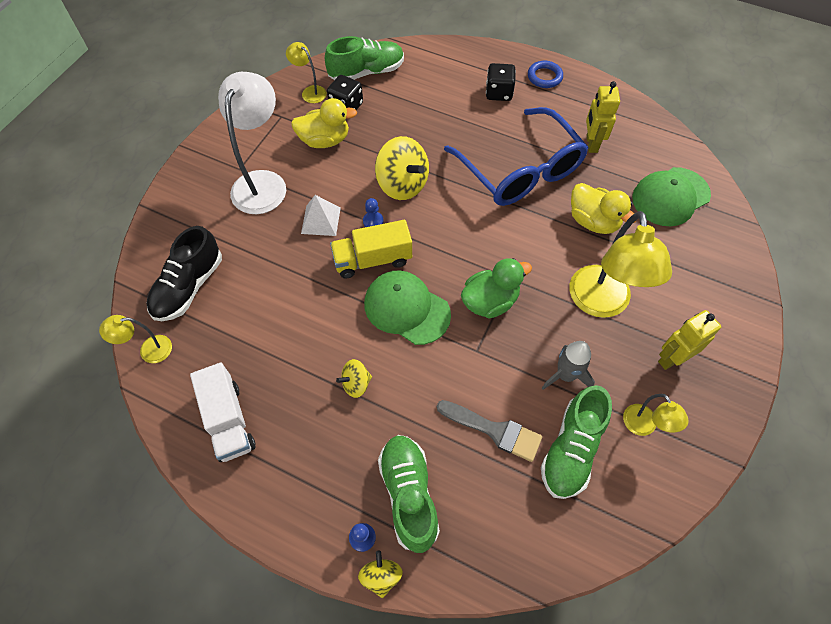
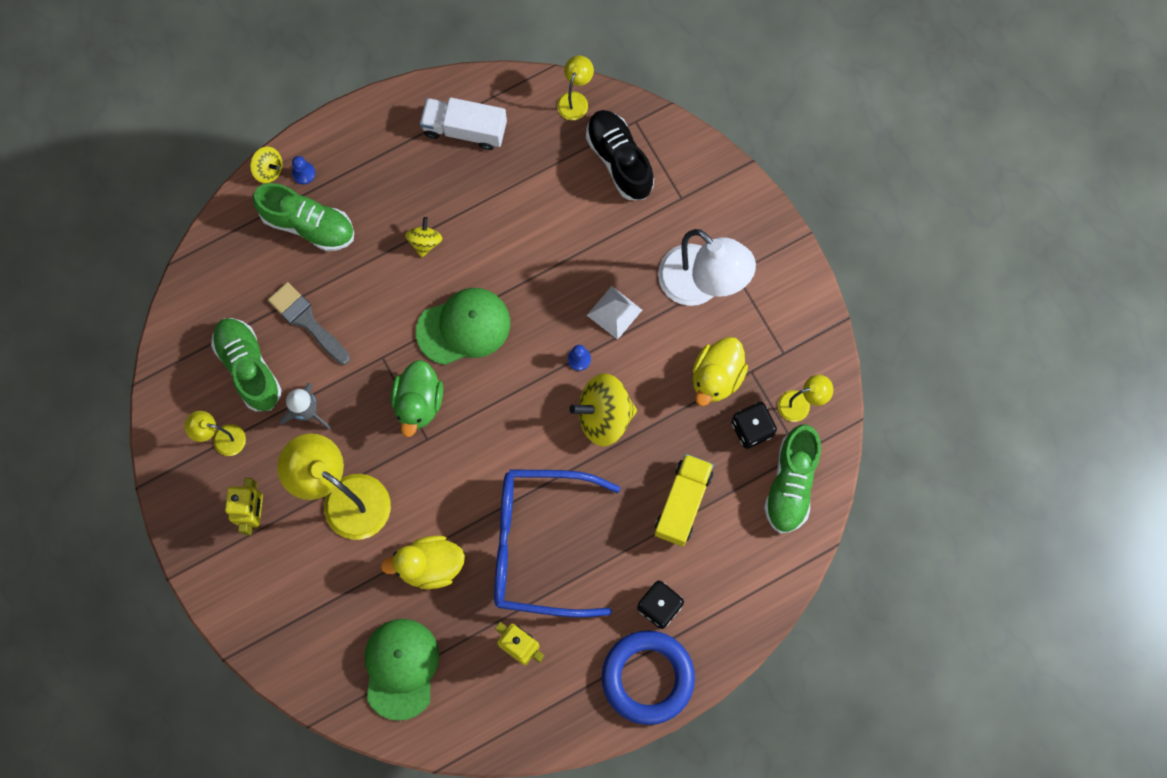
camera: 125 degrees right, 15 degrees up
yellow truck [330,220,412,279] -> yellow truck moved to [654,454,714,546]
grey brush [437,400,542,462] -> grey brush turned 75 degrees clockwise [268,282,350,365]
blue ring [528,61,563,88] -> blue ring [602,630,695,725], size x1.89

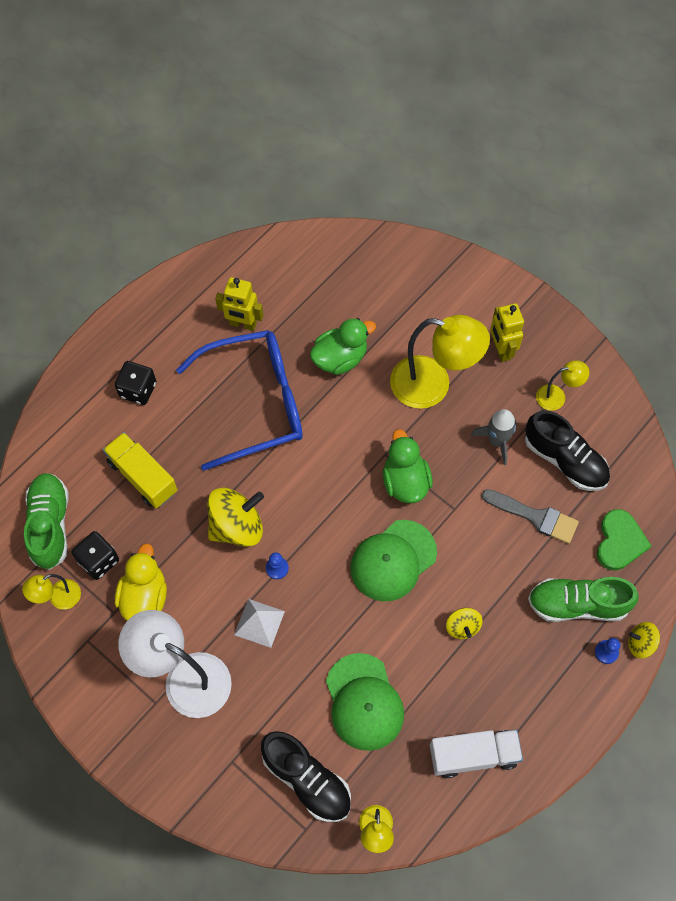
camera: 160 degrees right, 10 degrees down
green shoe [211,318,282,411] -> black shoe [525,410,610,491]
green cap [364,619,439,721] -> green cap moved to [326,653,404,751]
yellow duck [380,535,465,589] -> green duck [310,318,376,375]
blue ring [602,630,695,725] -> none
yellow truck [654,454,714,546] -> yellow truck turned 135 degrees clockwise [103,432,178,509]
none -> green heart [597,509,652,570]

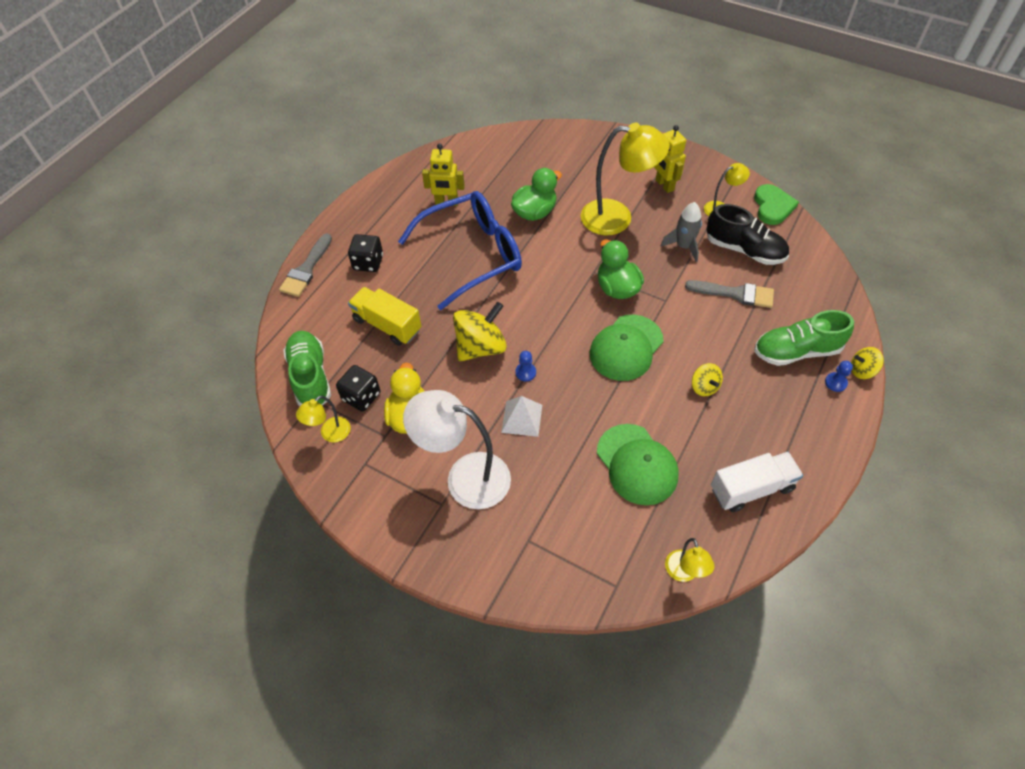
camera: 10 degrees left, 10 degrees down
black shoe [261,731,351,822] -> none
green heart [597,509,652,570] -> green heart moved to [754,184,799,225]
none -> grey brush [279,234,332,297]

